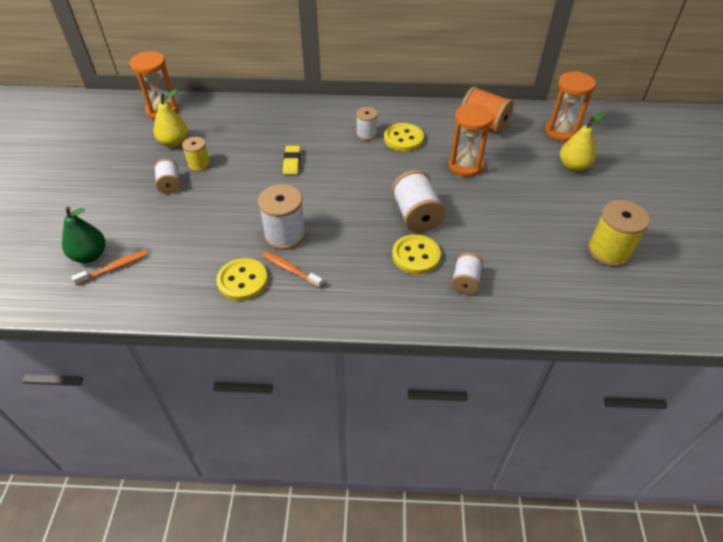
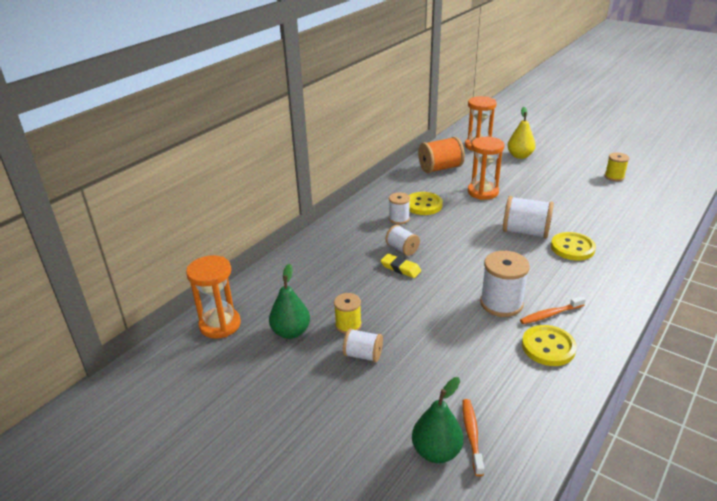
camera: 55 degrees left, 15 degrees down
yellow pear [153,89,188,147] -> green pear [269,264,310,339]
white spool [451,253,483,294] -> white spool moved to [385,225,420,256]
yellow spool [587,200,650,267] -> yellow spool [604,152,629,181], size x0.60

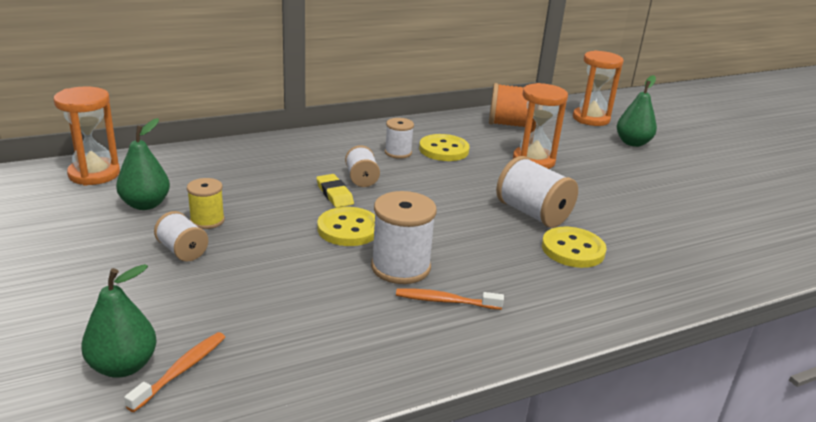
camera: 25 degrees right, 5 degrees down
yellow pear [508,107,536,159] -> green pear [617,75,657,147]
yellow button [522,325,577,366] -> yellow button moved to [317,207,375,246]
yellow spool [604,152,629,181] -> none

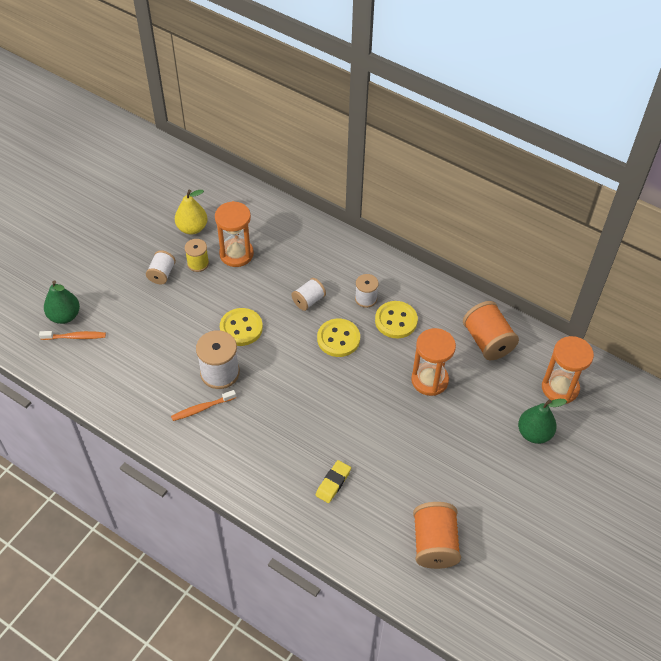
camera: 60 degrees right, 25 degrees up
orange hourglass [54,86,120,186] -> orange hourglass moved to [215,201,254,267]
green pear [116,118,170,210] -> yellow pear [175,190,208,235]
yellow eraser [316,174,354,208] -> yellow eraser moved to [316,460,351,503]
orange toothbrush [396,288,504,310] -> orange toothbrush turned 90 degrees counterclockwise [171,390,236,421]
white spool [496,156,578,228] -> none
yellow button [542,227,607,268] -> yellow button moved to [317,319,360,357]
none -> orange spool [413,502,461,569]

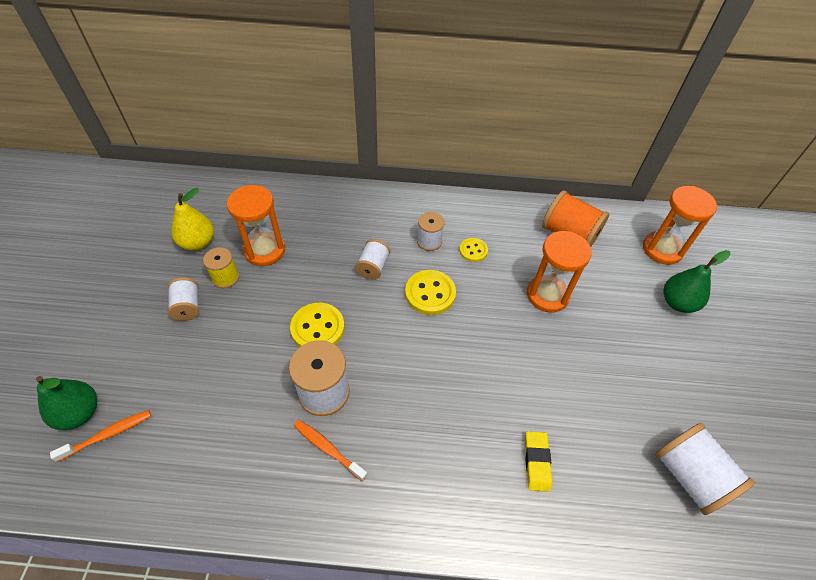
camera: 30 degrees left, 0 degrees up
orange toothbrush [171,390,236,421] -> orange toothbrush turned 90 degrees clockwise [294,420,368,481]
yellow button [375,301,418,338] -> yellow button [459,238,488,262], size x0.60
orange spool [413,502,461,569] -> white spool [655,423,755,515]

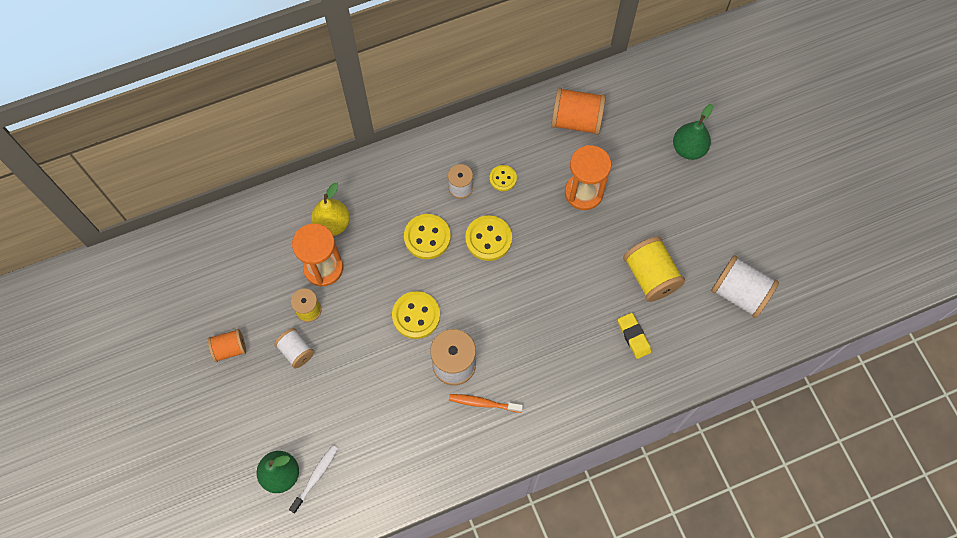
camera: 25 degrees left, 15 degrees up
orange toothbrush [50,410,151,462] -> white toothbrush [289,445,338,514]
yellow pear [171,188,214,251] -> yellow pear moved to [311,183,350,236]
white spool [355,239,390,280] -> yellow button [404,214,451,259]
orange hourglass [643,186,717,265] -> none
none -> orange spool [208,329,246,362]
none -> yellow spool [623,237,685,302]

